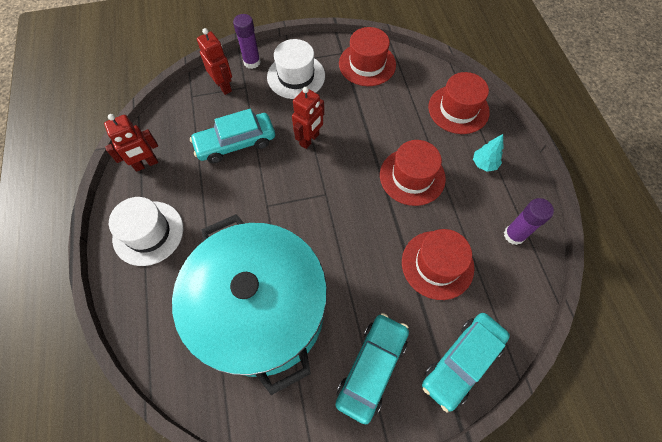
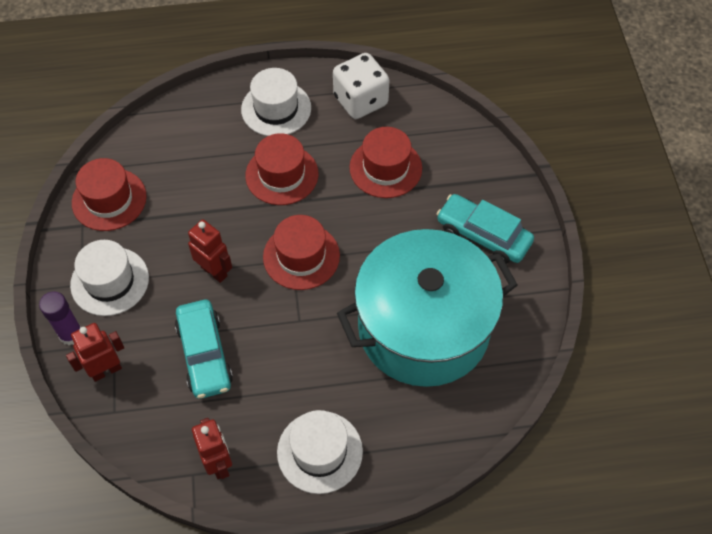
camera: 85 degrees left, 5 degrees down
turquoise car [422,313,510,412] -> none
red hat [428,72,490,134] -> red hat moved to [263,215,340,290]
turquoise tree [473,134,503,172] -> white hat [241,68,311,136]
purple glue stick [504,198,554,245] -> white dice [333,53,389,119]

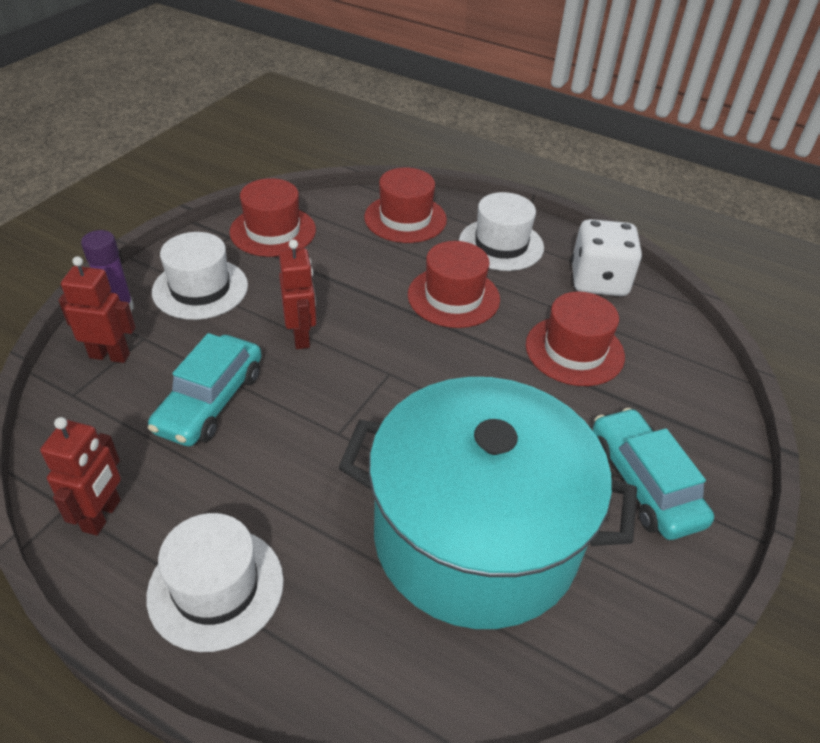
camera: 35 degrees right, 15 degrees down
red hat [263,215,340,290] -> red hat moved to [364,168,447,243]

